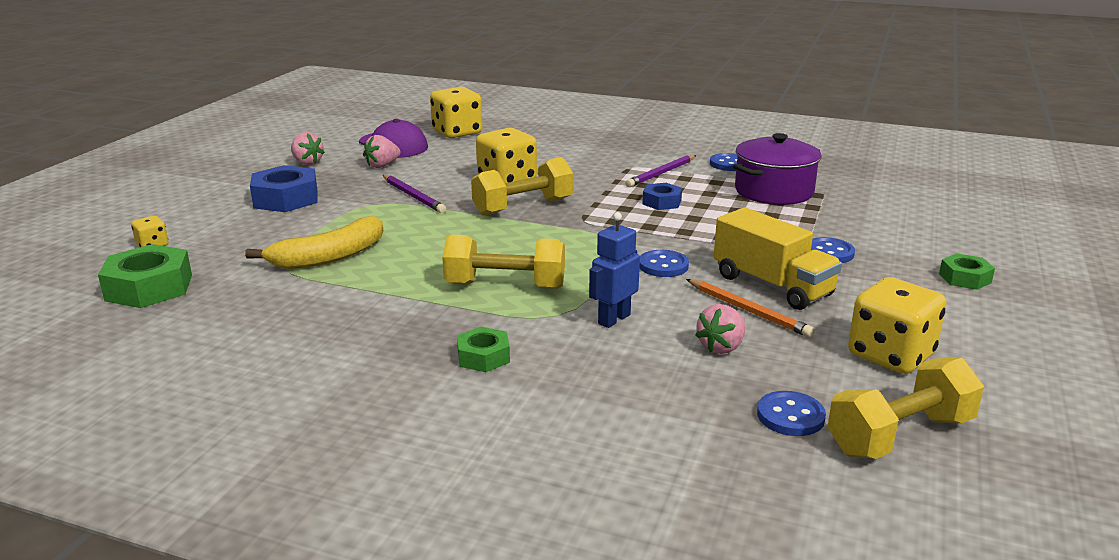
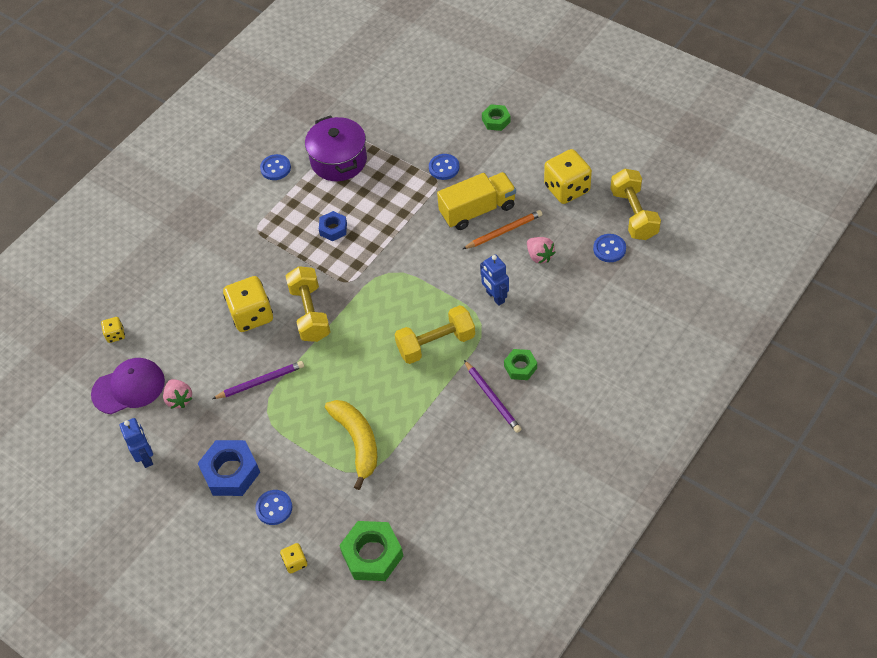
camera: 70 degrees left, 30 degrees up
pink strawberry [291,132,325,165] -> blue robot [120,418,153,468]
yellow dice [430,87,483,138] -> yellow dice [101,317,125,343], size x0.48
yellow dumbbell [442,235,565,289] -> yellow dumbbell turned 45 degrees clockwise [394,305,475,364]
purple pencil [626,155,696,187] -> purple pencil moved to [464,360,521,433]
blue button [639,250,689,277] -> blue button moved to [255,490,292,525]

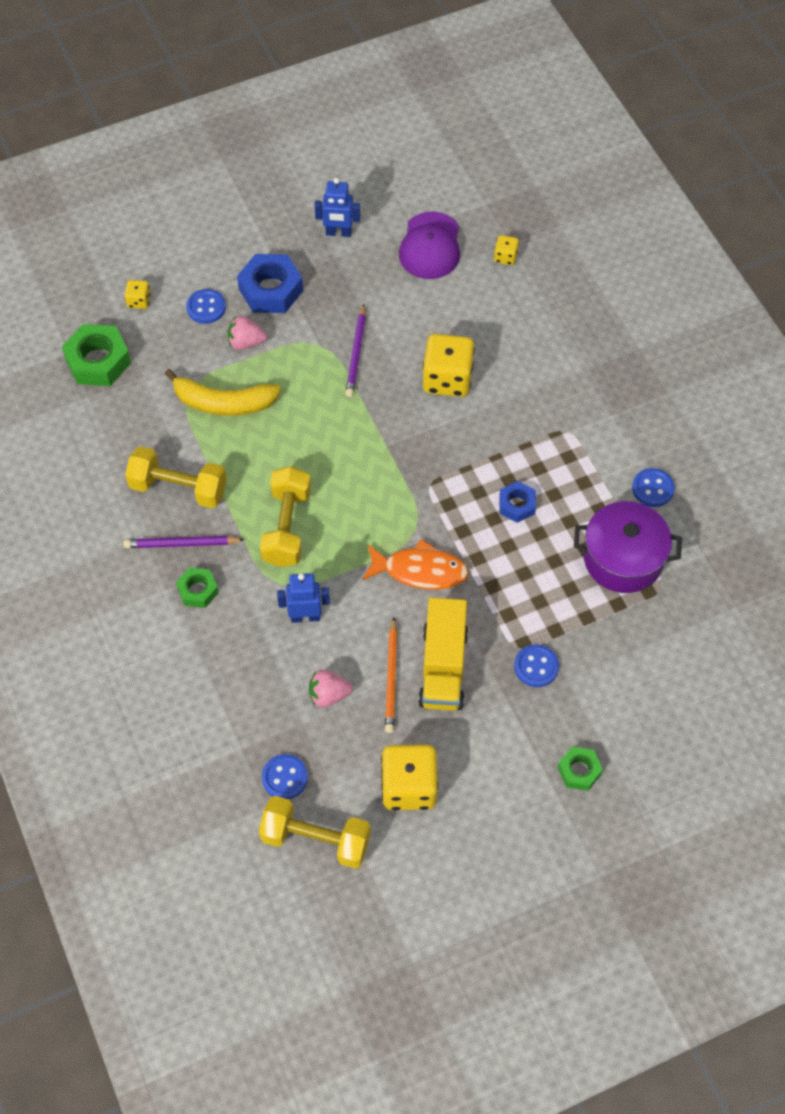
camera: 115 degrees right, 5 degrees up
pink strawberry [163,379,192,409] -> pink strawberry moved to [228,316,267,350]
yellow dumbbell [286,266,331,342] -> yellow dumbbell moved to [125,446,227,508]
none -> orange fish [362,539,469,590]

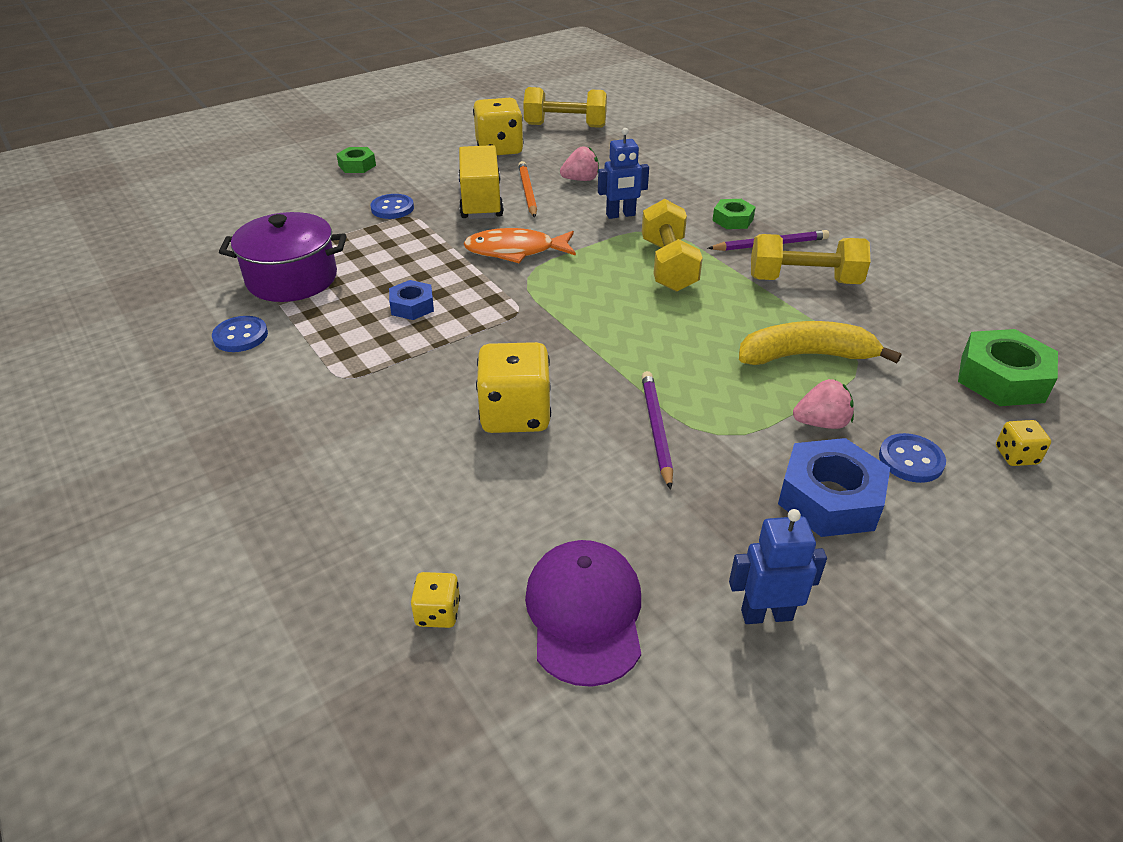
camera: 170 degrees right, 20 degrees down
blue button [262,754,308,799] -> none

